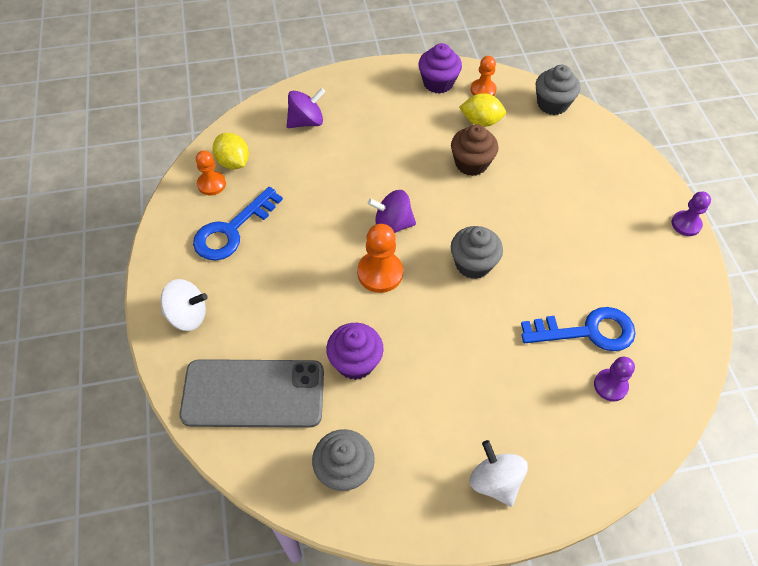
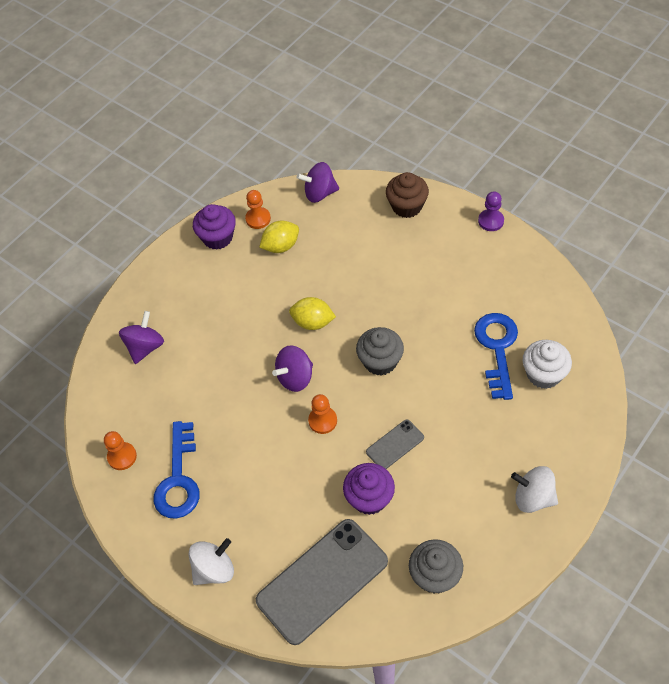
camera: 35 degrees left, 0 degrees up
yellow lemon [213,133,249,169] -> yellow lemon moved to [289,297,336,330]
orange pawn [357,224,403,293] -> orange pawn [308,394,337,434], size x0.67
brown cupcake [451,124,498,176] -> brown cupcake moved to [386,172,429,218]
blue key [521,307,636,351] -> blue key turned 45 degrees counterclockwise [474,313,518,400]
grey cupcake [536,65,580,115] -> purple spinning top [297,162,339,203]
purple pawn [594,357,635,402] -> white cupcake [523,340,572,389]
none -> grey phone [366,420,424,469]

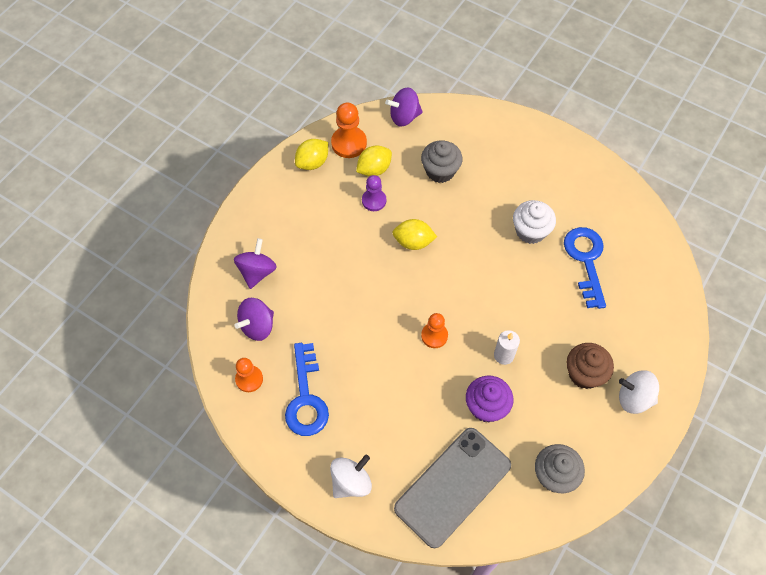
camera: 10 degrees left, 5 degrees up
purple cupcake [193,204,236,250] -> yellow lemon [295,139,328,170]
orange pawn [245,190,271,229] -> orange pawn [331,103,367,158], size x1.50
purple spinning top [272,345,313,392] -> purple spinning top moved to [234,298,274,341]
grey cupcake [356,327,404,376] -> grey cupcake moved to [421,140,462,183]
grey phone [366,420,424,469] -> white candle [494,330,520,365]
brown cupcake [386,172,429,218] -> brown cupcake moved to [567,343,614,389]
purple pawn [478,191,504,231] -> purple pawn moved to [362,175,386,211]
white cupcake [523,340,572,389] -> white cupcake moved to [513,200,556,244]

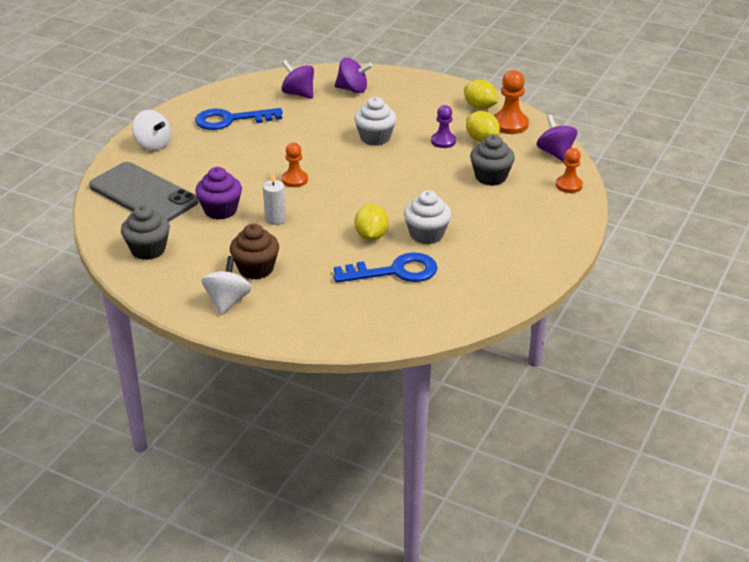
camera: 85 degrees right, 25 degrees down
orange pawn [235,358,263,392] -> orange pawn moved to [556,148,583,193]
yellow lemon [392,219,437,250] -> yellow lemon moved to [354,204,389,241]
none -> white cupcake [354,97,397,146]

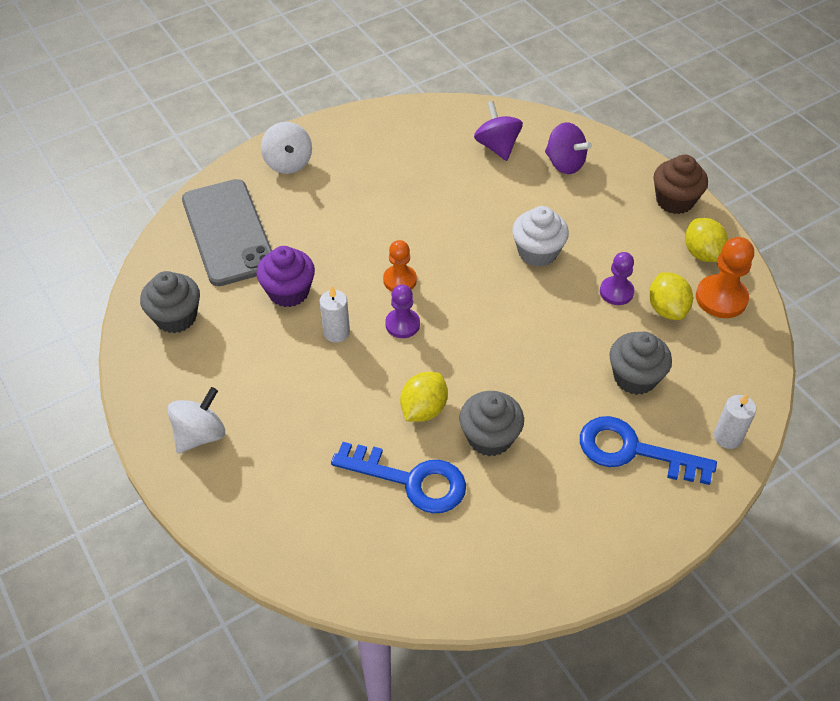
camera: 30 degrees right, 15 degrees up
blue key [195,108,283,130] -> blue key moved to [580,416,717,485]
brown cupcake [230,224,279,279] -> brown cupcake moved to [653,155,708,214]
white cupcake [404,190,451,244] -> grey cupcake [459,391,524,456]
purple spinning top [537,115,577,161] -> none
orange pawn [556,148,583,193] -> white candle [714,393,756,449]
none -> purple pawn [385,285,420,338]

